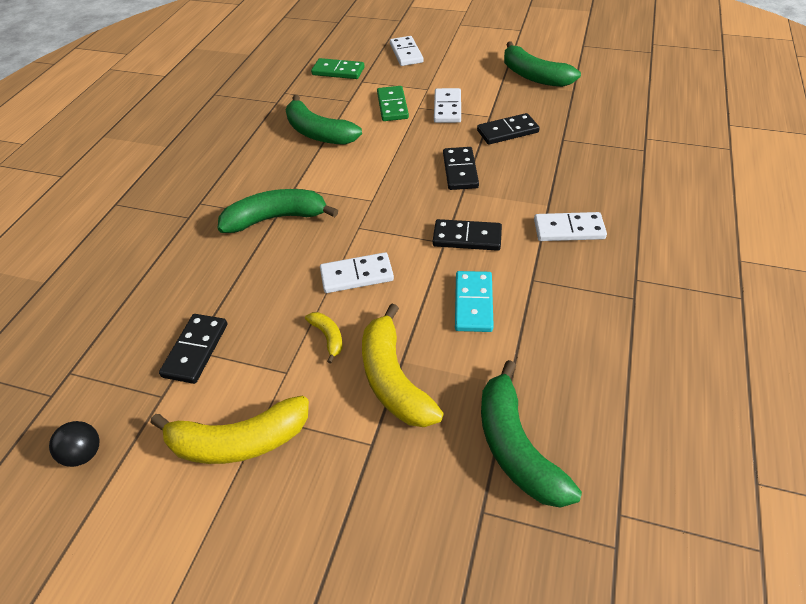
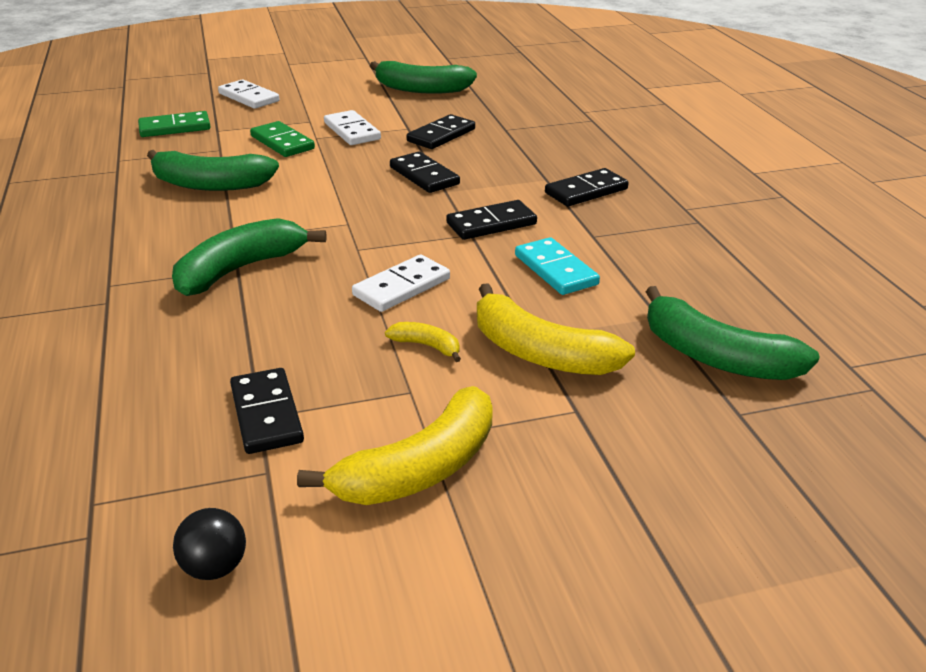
camera: 35 degrees left, 15 degrees down
white domino [534,212,607,241] -> black domino [545,168,628,207]

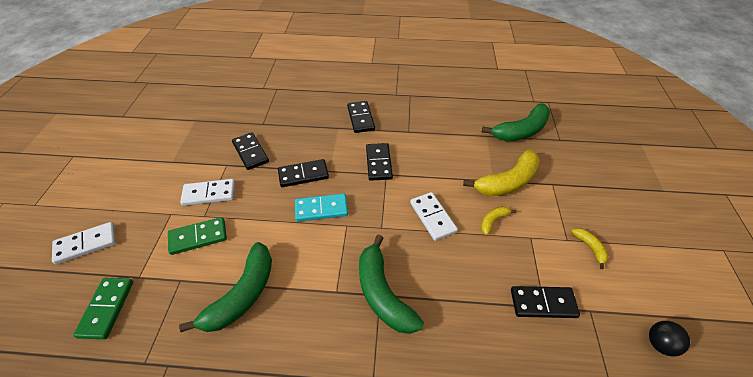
camera: 70 degrees left, 15 degrees up
yellow banana [297,386,493,505] -> yellow banana [571,228,609,269], size x0.47
green banana [370,61,477,94] -> none
turquoise domino [515,237,600,295] -> turquoise domino moved to [295,194,348,222]

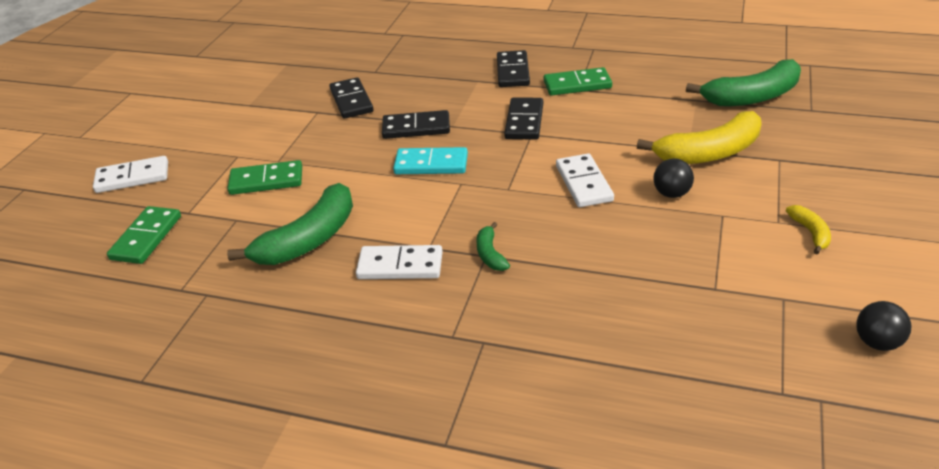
camera: 15 degrees right, 10 degrees down
white domino [180,179,235,206] -> white domino moved to [356,245,443,279]
green banana [359,235,424,334] -> green banana [476,222,510,271], size x0.47
yellow banana [481,206,516,235] -> black ball [653,159,694,198]
black domino [511,286,580,318] -> none
none -> green domino [544,67,612,96]

